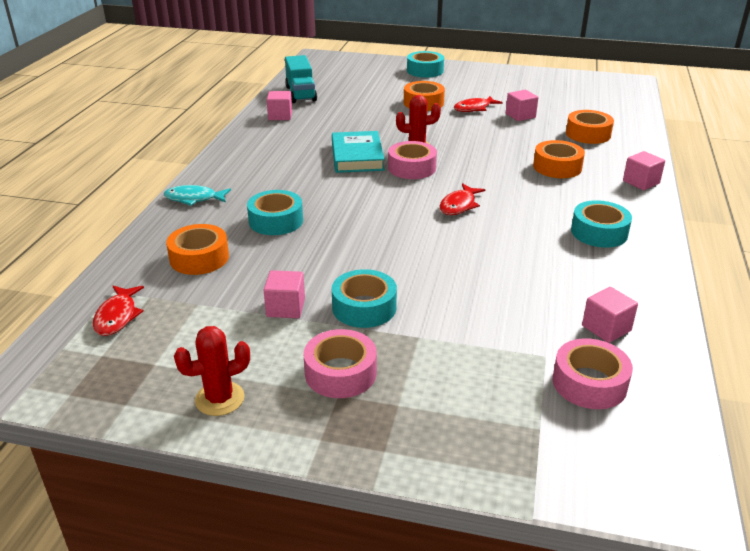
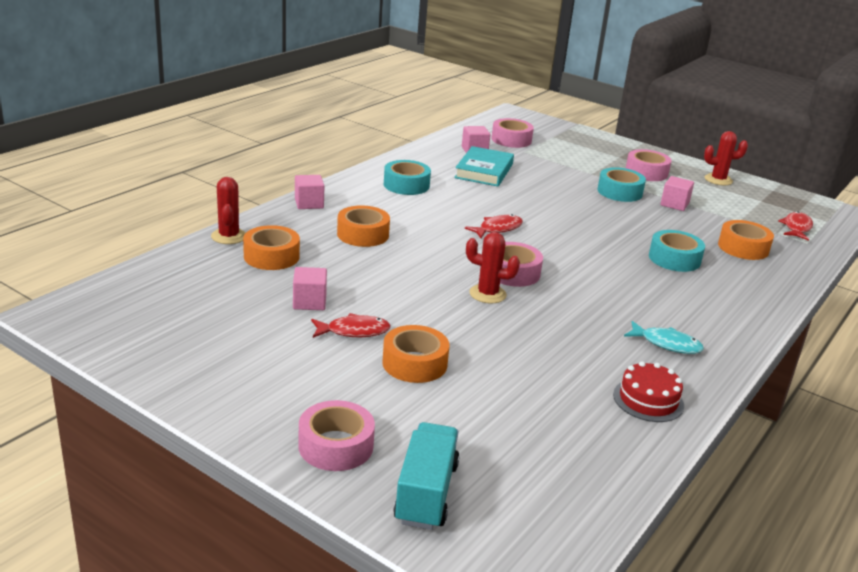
camera: 160 degrees left, 5 degrees down
turquoise fish [164,185,231,206] -> turquoise fish moved to [624,321,704,354]
pink cube [267,91,292,120] -> red cake [613,361,684,422]
turquoise truck [285,55,317,103] -> turquoise truck moved to [393,422,459,530]
turquoise book [332,131,385,173] -> turquoise book moved to [454,146,514,186]
turquoise tape [407,51,444,78] -> pink tape [298,400,375,471]
none -> red cactus [211,177,246,244]

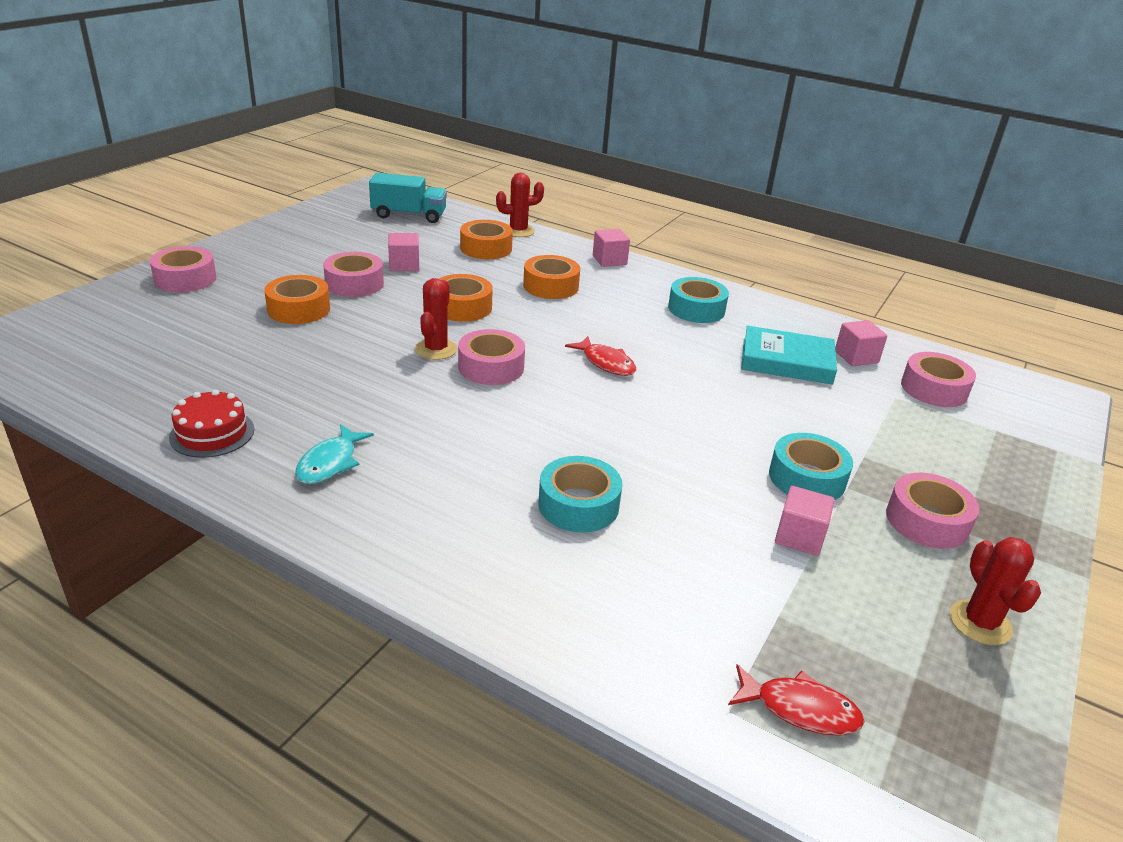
camera: 85 degrees right, 5 degrees up
red fish [311,313,391,338] -> pink tape [323,252,384,297]
turquoise truck [393,422,459,530] -> turquoise truck moved to [369,173,447,223]
orange tape [718,220,774,260] -> orange tape moved to [439,274,493,322]

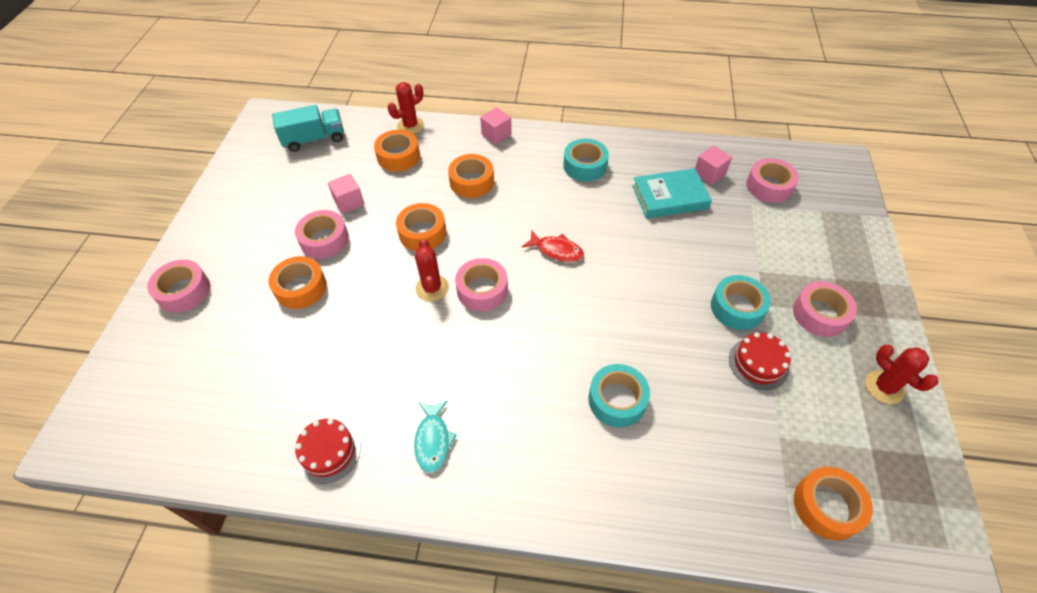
camera: 20 degrees left, 20 degrees up
red fish [728,664,865,736] -> orange tape [794,467,873,540]
pink cube [775,486,835,556] -> red cake [729,332,791,390]

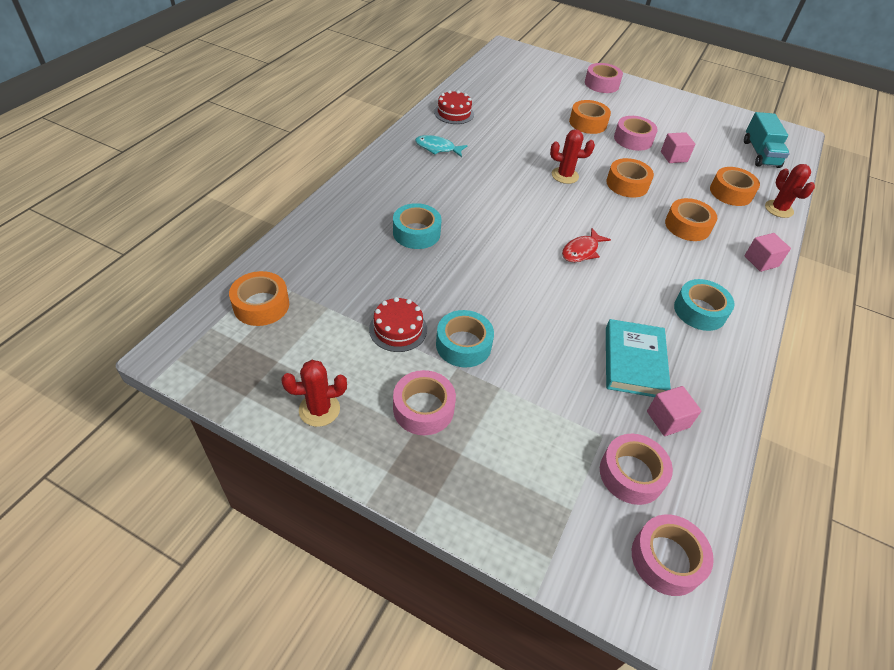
camera: 105 degrees right, 5 degrees down
pink tape [455,258,508,311] -> pink tape moved to [632,514,714,596]

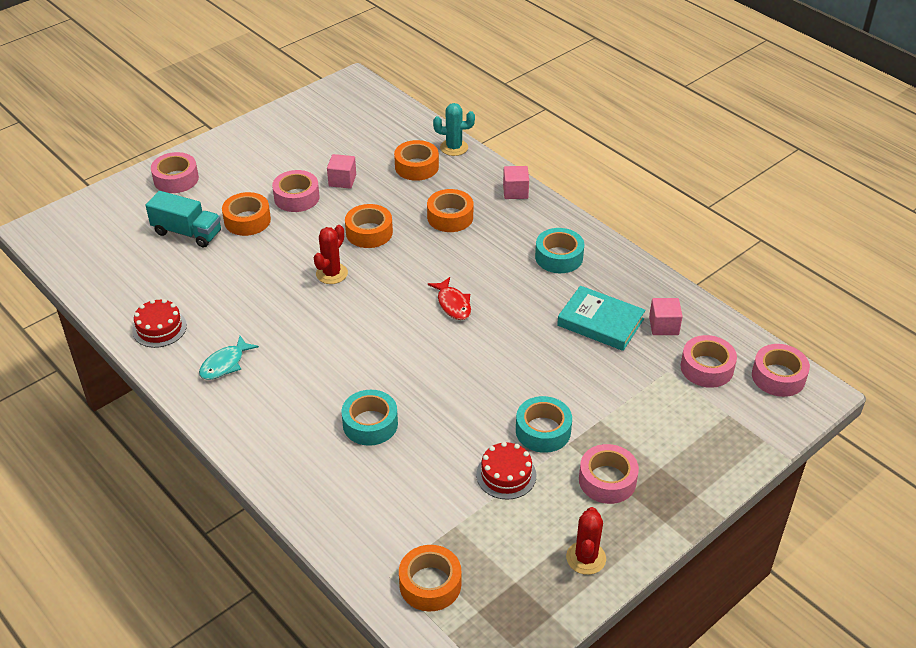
camera: 65 degrees left, 5 degrees down
turquoise truck [744,112,789,168] -> turquoise truck moved to [146,191,221,248]
red cactus [765,164,815,218] -> turquoise cactus [433,103,475,156]

